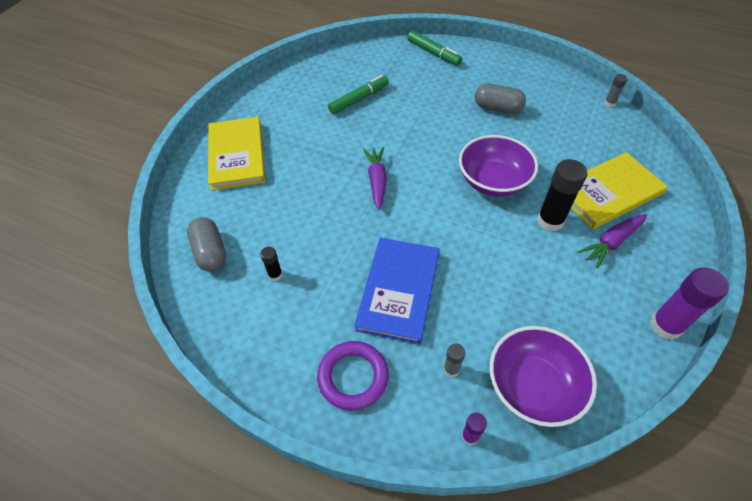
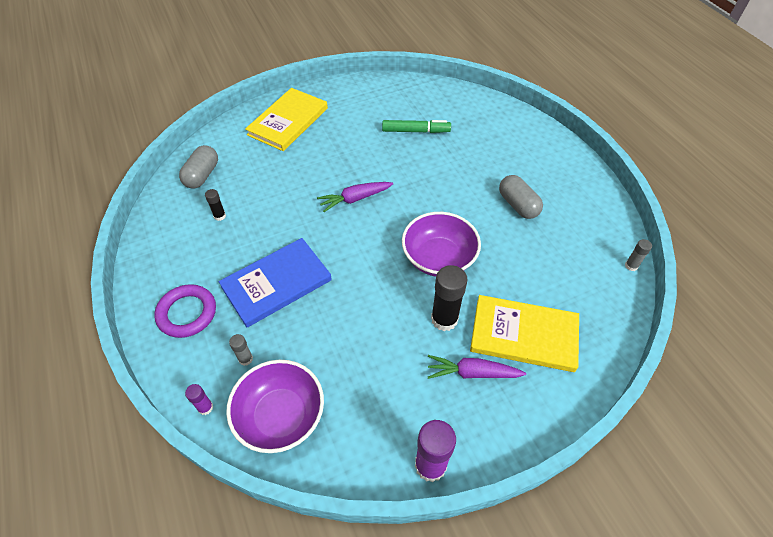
camera: 40 degrees right, 0 degrees up
purple carrot [363,147,387,210] -> purple carrot turned 150 degrees counterclockwise [317,182,393,212]
green marker [407,31,462,66] -> none

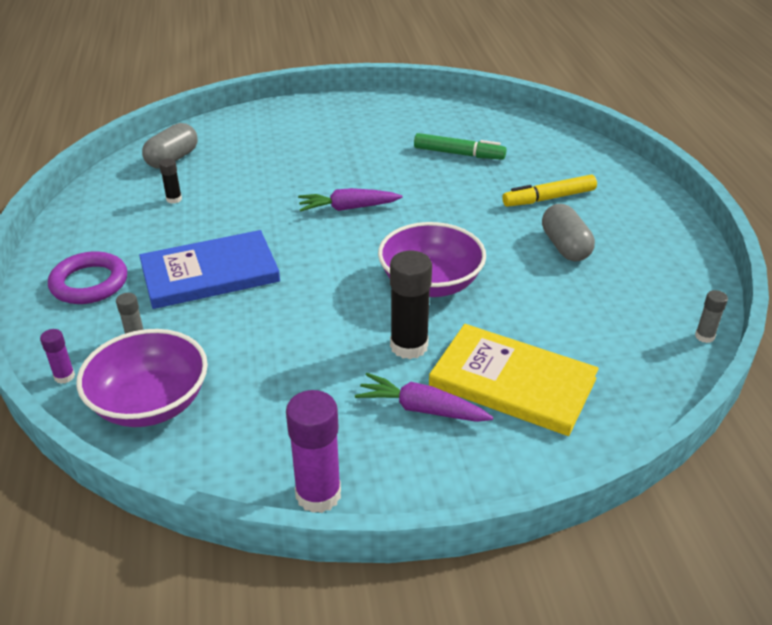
camera: 15 degrees right, 15 degrees down
yellow book [245,88,328,151] -> none
none -> yellow marker [502,174,597,207]

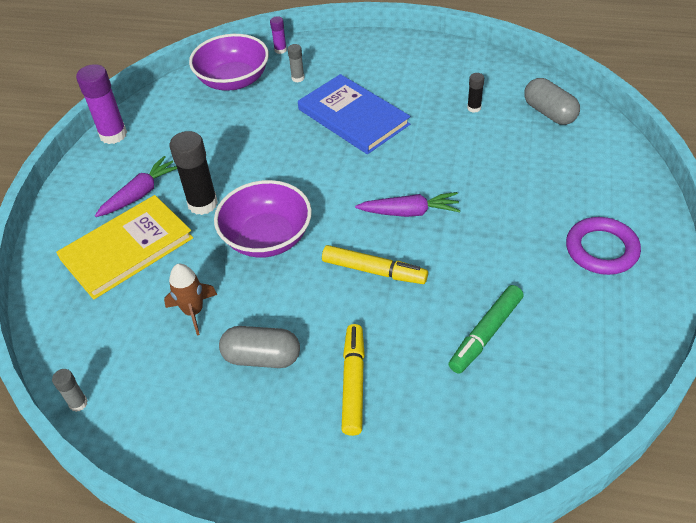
camera: 115 degrees right, 10 degrees up
purple ring [48,251,127,304] -> purple ring moved to [566,217,641,275]
blue book [139,230,280,309] -> blue book turned 45 degrees counterclockwise [298,74,410,154]
purple carrot [298,188,403,211] -> purple carrot turned 75 degrees clockwise [355,192,460,217]
none -> brown rocket [164,264,217,336]
none -> yellow marker [322,245,428,284]

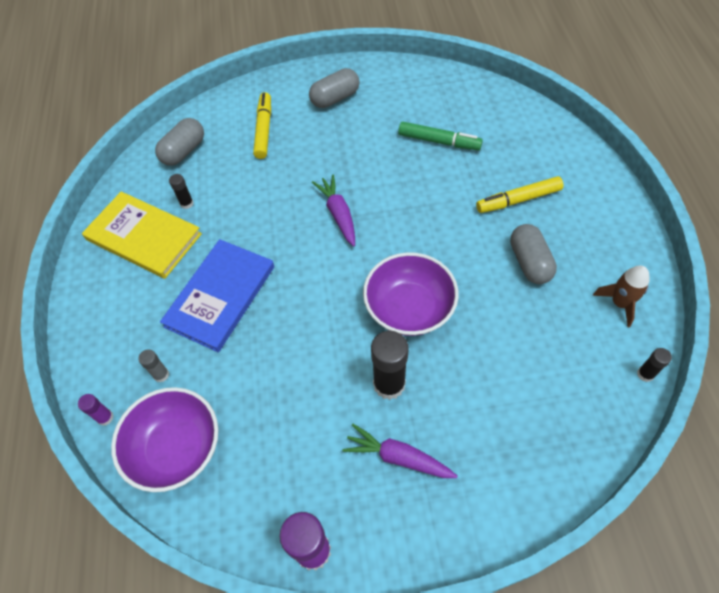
camera: 110 degrees left, 10 degrees up
grey glue stick [52,369,88,412] -> black glue stick [637,348,672,382]
yellow book [56,195,193,300] -> yellow book moved to [82,191,202,279]
brown rocket [164,264,217,336] -> brown rocket moved to [593,266,650,327]
yellow marker [322,245,428,284] -> yellow marker moved to [253,92,271,159]
purple ring [566,217,641,275] -> grey capsule [309,68,359,108]

